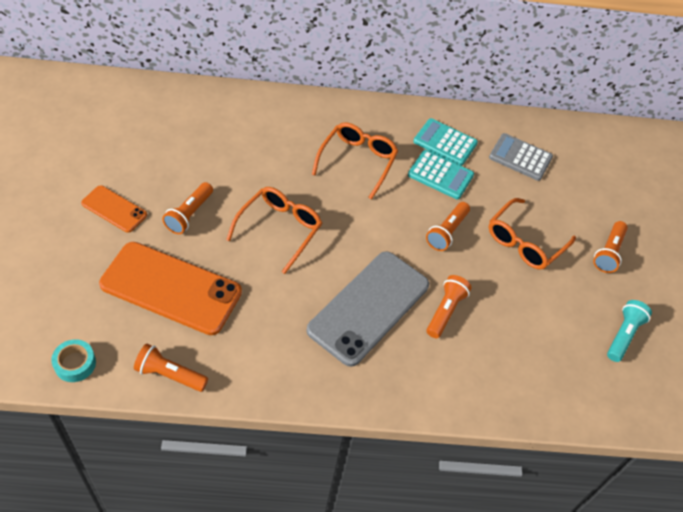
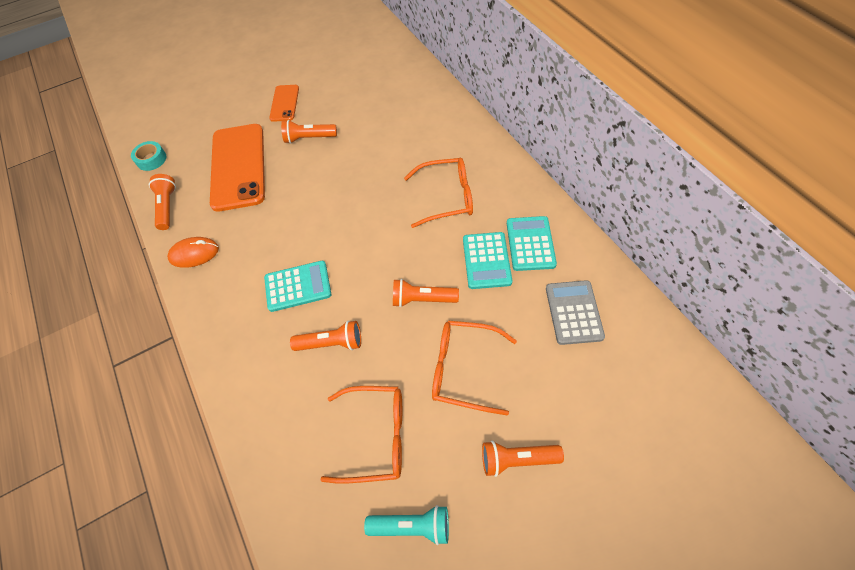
camera: 70 degrees right, 5 degrees up
orange glasses [226,187,322,274] -> orange glasses moved to [321,386,402,484]
grey phone [306,251,429,367] -> turquoise calculator [264,261,331,312]
none -> orange mouse [167,237,219,268]

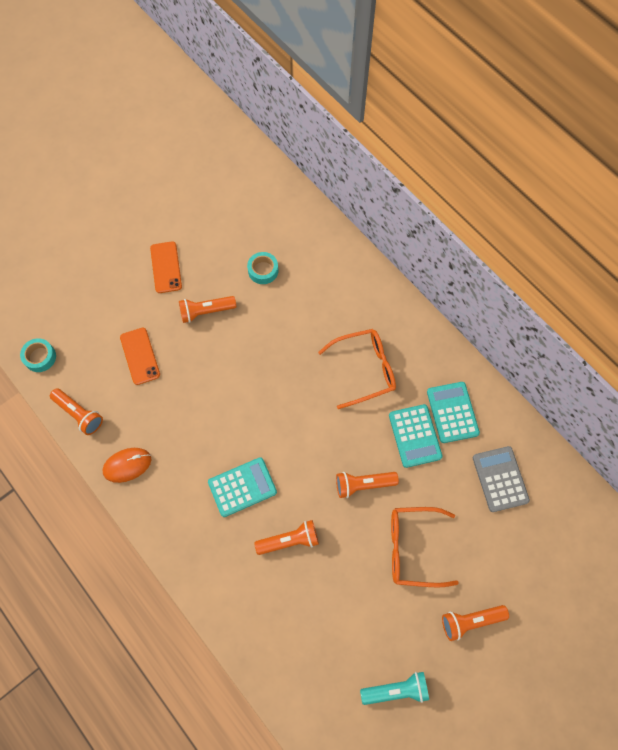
camera: 15 degrees left, 10 degrees up
orange flashlight [149,174,176,230] -> orange flashlight turned 150 degrees clockwise [50,388,103,435]
orange phone [210,124,265,212] -> orange phone [120,328,160,385], size x0.51
orange glasses [321,386,402,484] -> none
none -> turquoise tape [247,252,278,284]

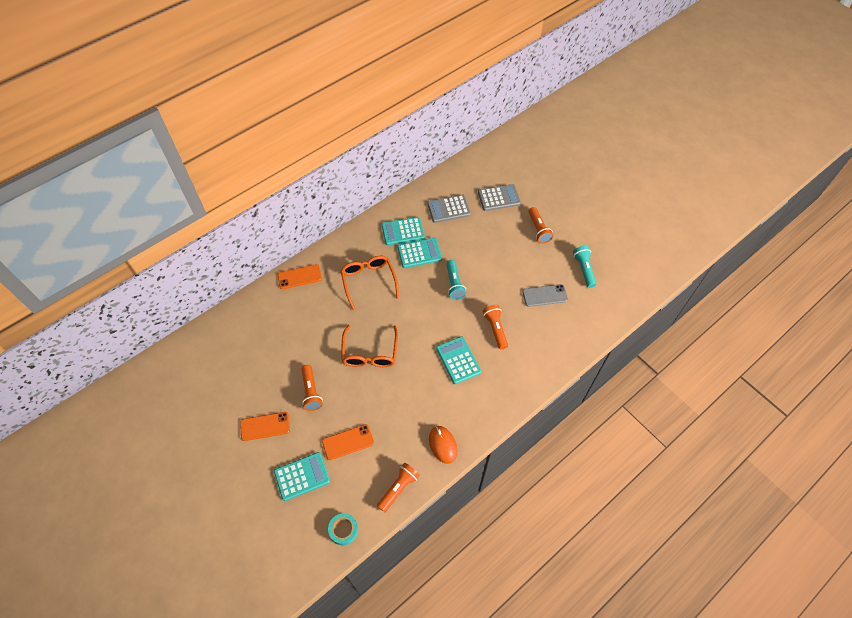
camera: 90 degrees left, 10 degrees down
turquoise tape [247,252,278,284] -> none
orange flashlight [336,472,399,498] -> turquoise flashlight [446,260,466,300]
orange glasses [391,507,459,587] -> orange glasses moved to [341,325,398,367]
none -> turquoise calculator [274,452,330,501]
none -> orange phone [278,264,322,289]
none -> grey calculator [478,184,521,211]
none -> grey phone [522,284,568,307]

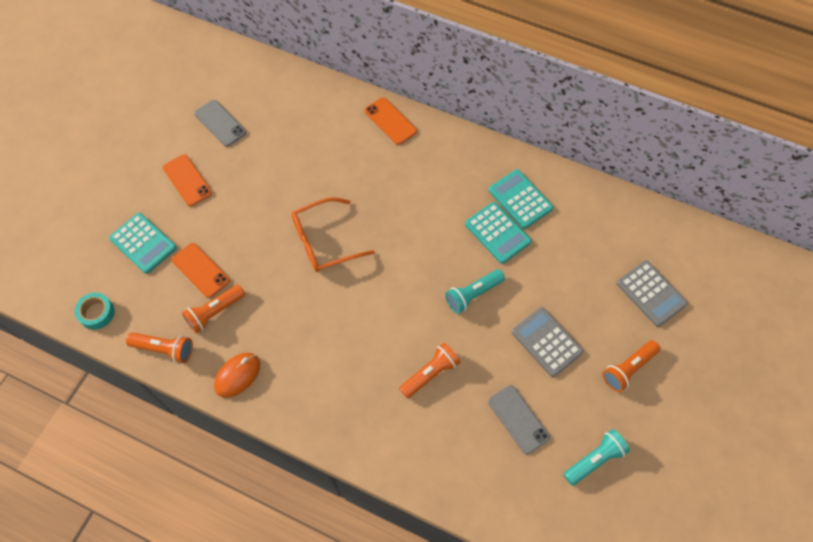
camera: 65 degrees right, 5 degrees up
orange flashlight [302,365,323,411] -> orange flashlight moved to [182,284,245,333]
orange glasses [340,256,399,310] -> none
grey calculator [427,194,471,223] -> grey calculator moved to [512,307,583,377]
turquoise calculator [436,336,481,384] -> none
none -> grey phone [194,100,246,147]

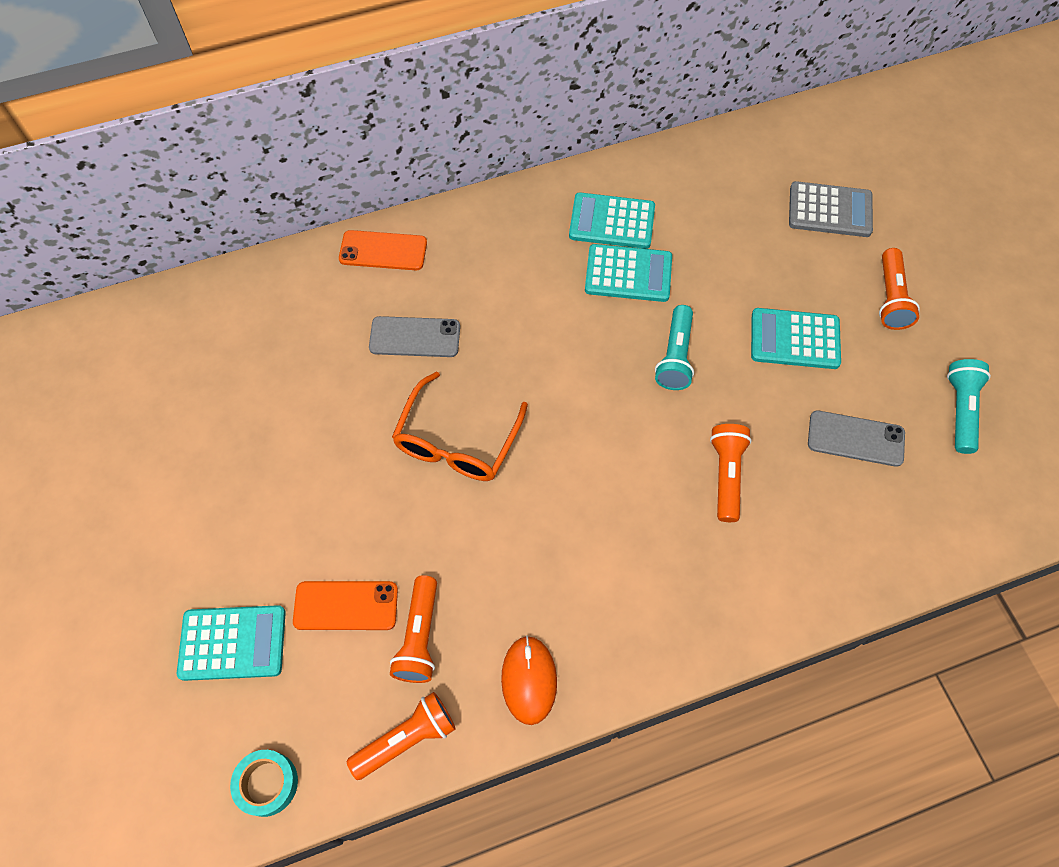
camera: 45 degrees left, 0 degrees up
orange phone [163,154,212,207] -> none
grey phone [194,100,246,147] -> grey phone moved to [369,316,460,357]
grey calculator [512,307,583,377] -> turquoise calculator [751,308,841,369]

